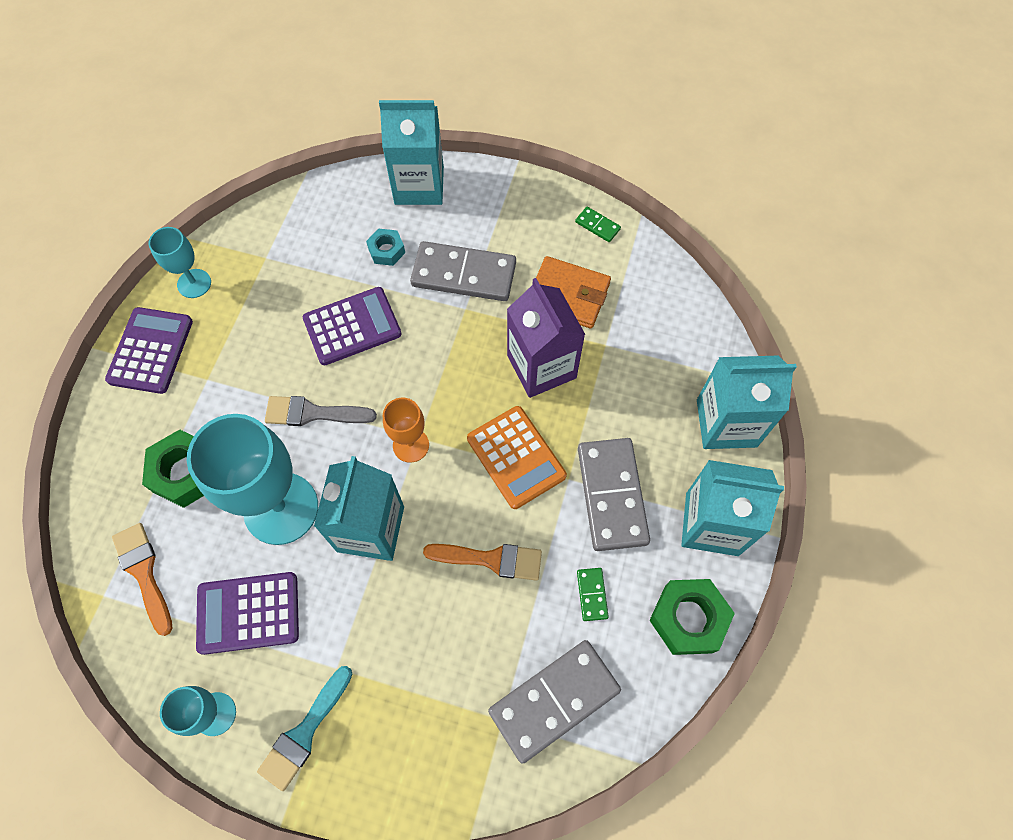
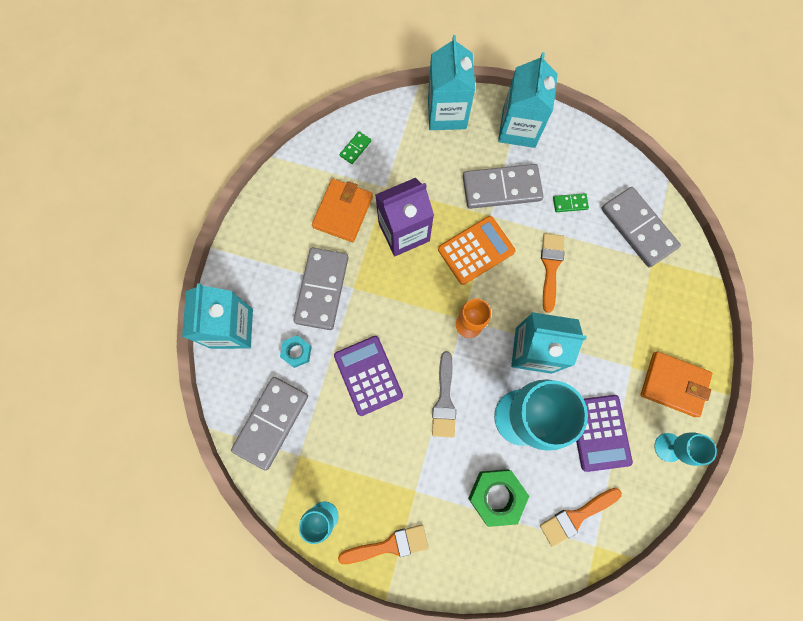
camera: 90 degrees left, 10 degrees up
purple calculator [105,307,193,394] -> orange brush [338,525,429,564]
turquoise brush [257,666,352,791] -> orange wallet [641,352,712,417]
green domino [575,207,621,242] -> green domino moved to [339,131,371,164]
green nut [649,579,735,655] -> none
none -> grey domino [231,377,308,471]

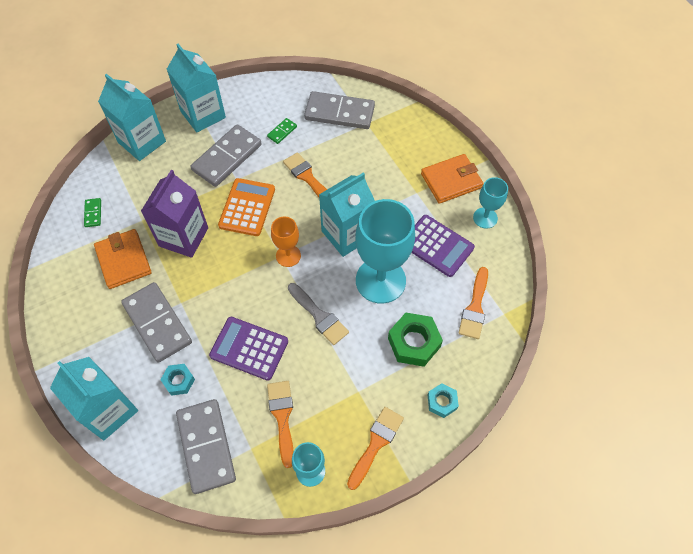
camera: 45 degrees left, 15 degrees down
none -> orange brush [267,381,294,468]
none -> turquoise nut [428,383,459,418]

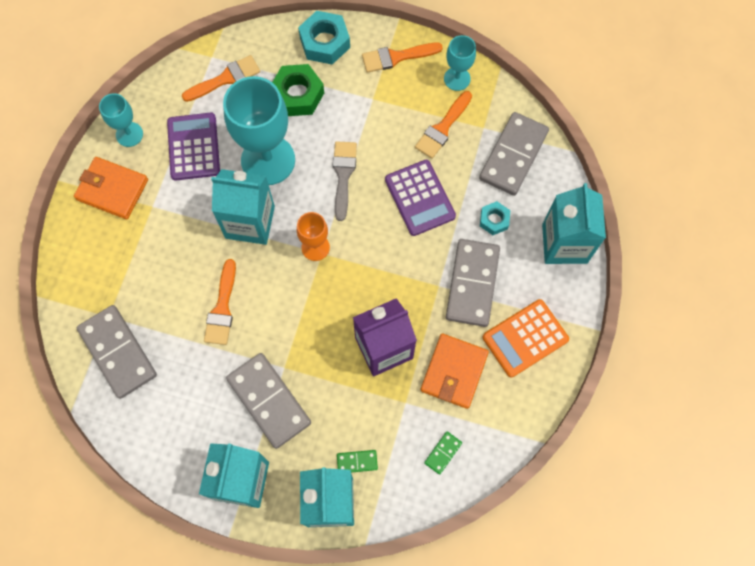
camera: 135 degrees left, 10 degrees up
grey domino [191,124,262,187] -> grey domino turned 60 degrees clockwise [226,353,311,449]
orange calculator [218,178,275,236] -> orange calculator moved to [482,299,569,378]
green domino [267,118,297,144] -> green domino moved to [337,450,378,472]
turquoise nut [428,383,459,418] -> turquoise nut [298,11,350,65], size x1.72

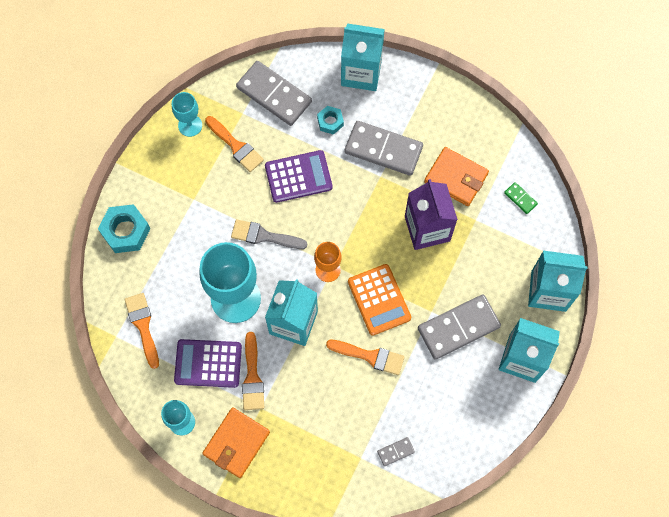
camera: 80 degrees left, 0 degrees up
grey domino [77,305,157,399] -> grey domino [377,437,415,466], size x0.44
green nut [272,64,324,116] -> none
green domino [337,450,378,472] -> none
orange brush [362,43,443,73] -> orange brush moved to [242,332,264,410]
orange calculator [482,299,569,378] -> orange calculator moved to [348,264,411,336]

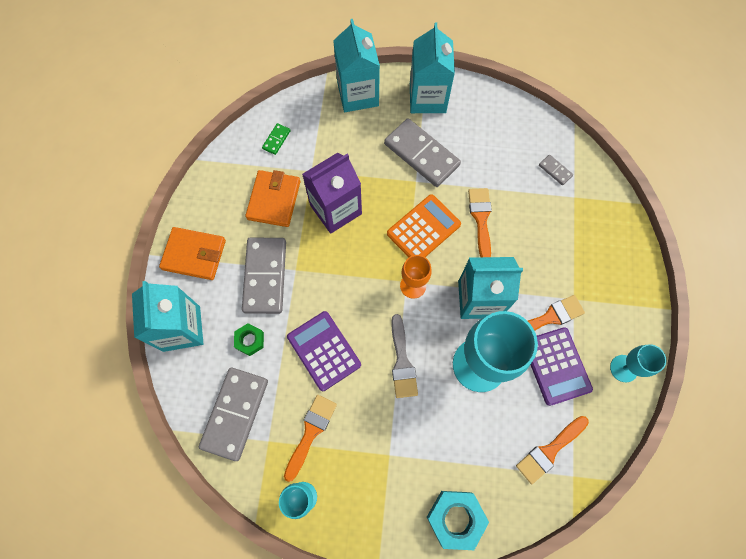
camera: 110 degrees left, 0 degrees up
orange wallet [202,408,270,478] -> orange wallet moved to [159,227,226,280]
turquoise nut [317,106,344,135] -> green nut [234,323,264,356]

